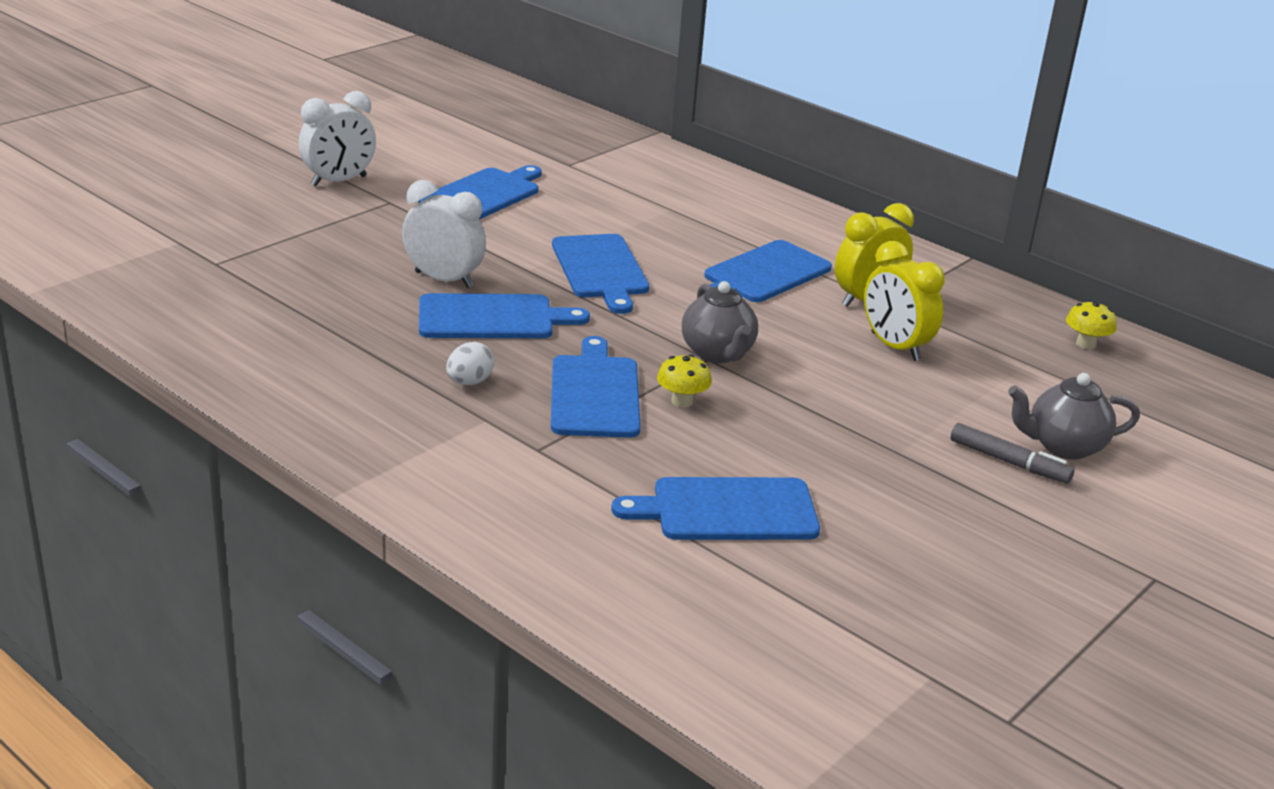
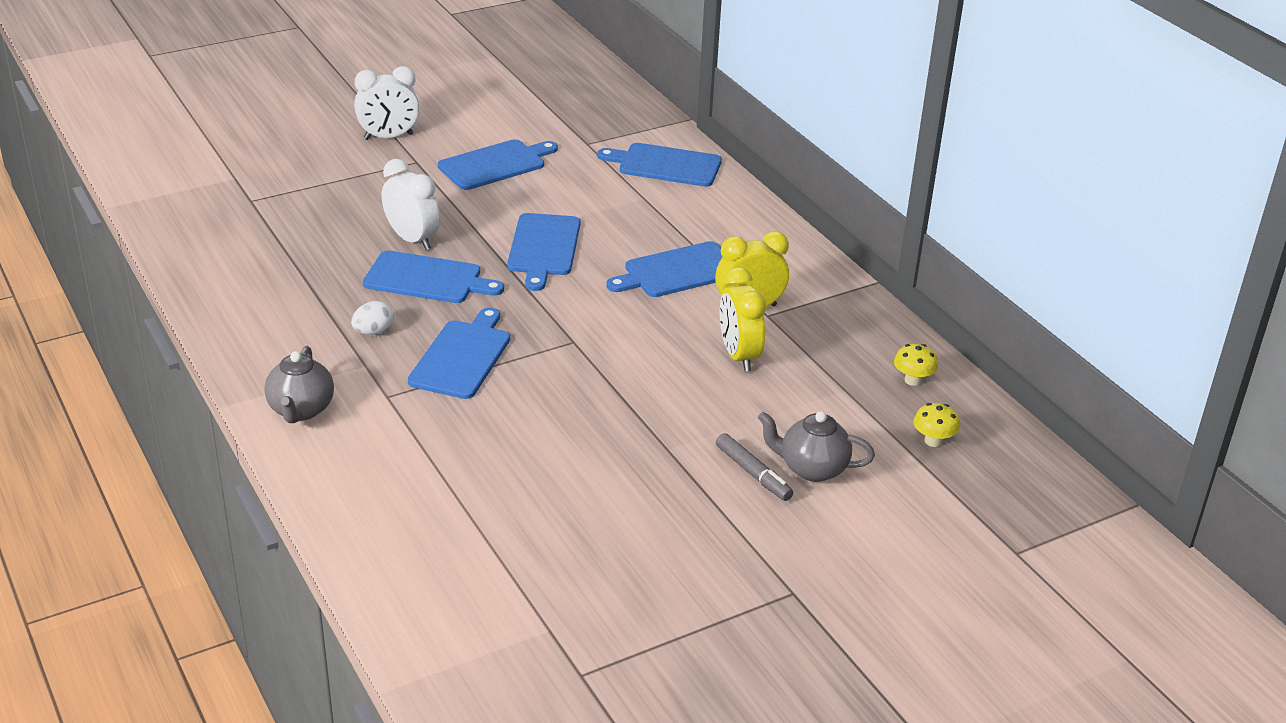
camera: 20 degrees right, 5 degrees up
blue cutting board [611,477,820,540] -> blue cutting board moved to [597,143,722,187]
yellow mushroom [657,354,712,408] -> yellow mushroom moved to [913,403,960,447]
grey teapot [682,281,758,363] -> grey teapot moved to [264,346,334,423]

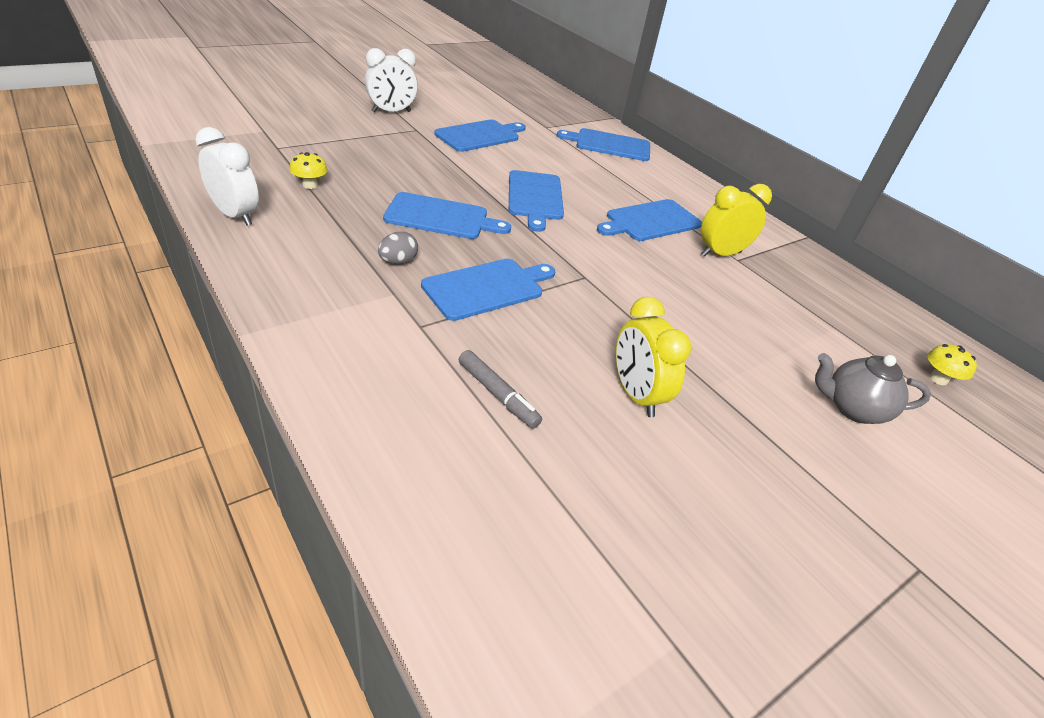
camera: 10 degrees left, 5 degrees up
grey teapot [264,346,334,423] -> none
white egg [351,301,394,335] -> grey egg [378,231,418,264]
white clock [382,159,440,250] -> white clock moved to [195,127,259,226]
blue cutting board [408,307,510,399] -> blue cutting board turned 45 degrees clockwise [421,259,555,321]
grey marker [716,433,793,501] -> grey marker moved to [459,350,542,429]
yellow clock [720,267,766,371] -> yellow clock moved to [616,297,691,417]
yellow mushroom [894,344,938,386] -> yellow mushroom moved to [289,152,328,189]

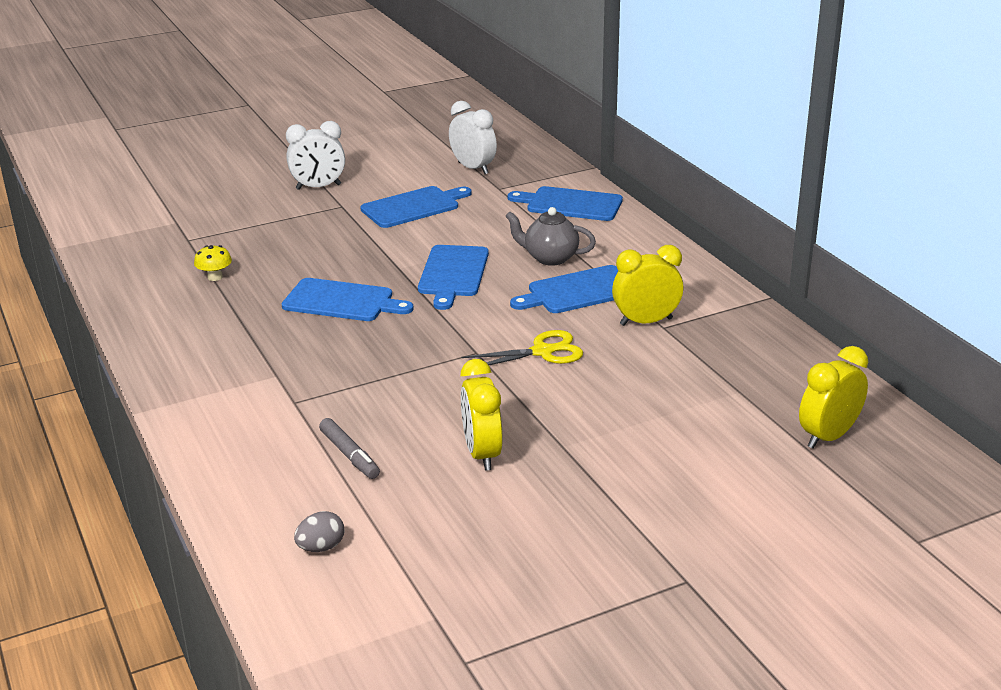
camera: 15 degrees right, 10 degrees down
white clock [195,127,259,226] -> white clock moved to [449,101,497,174]
grey egg [378,231,418,264] -> grey egg moved to [294,511,344,552]
blue cutting board [421,259,555,321] -> none
grey teapot [815,353,931,424] -> grey teapot moved to [505,207,596,266]
yellow mushroom [927,344,977,385] -> yellow clock [799,346,868,449]
none -> yellow scissors [462,330,583,365]

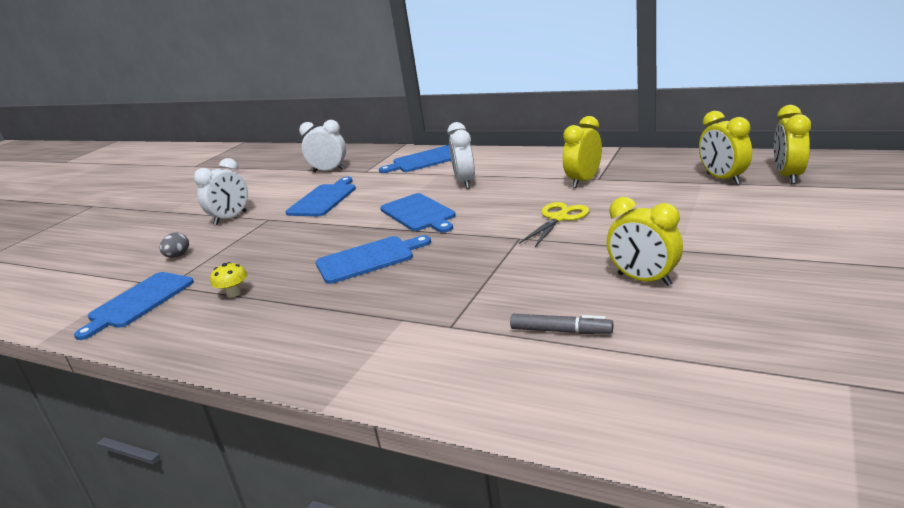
camera: 35 degrees left, 5 degrees down
grey egg [294,511,344,552] -> grey egg moved to [160,232,189,258]
grey teapot [505,207,596,266] -> white clock [447,122,475,189]
blue cutting board [510,265,618,313] -> blue cutting board moved to [74,272,194,340]
none -> yellow clock [699,111,752,185]

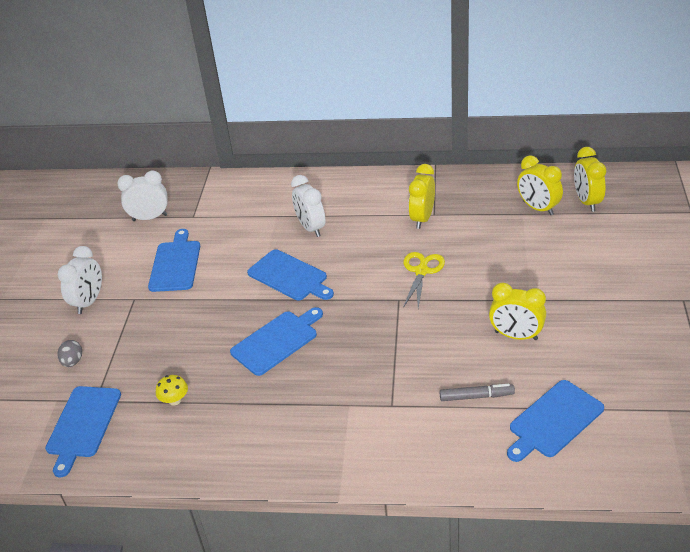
camera: 20 degrees left, 15 degrees up
blue cutting board [379,145,451,173] -> blue cutting board moved to [507,380,604,462]

